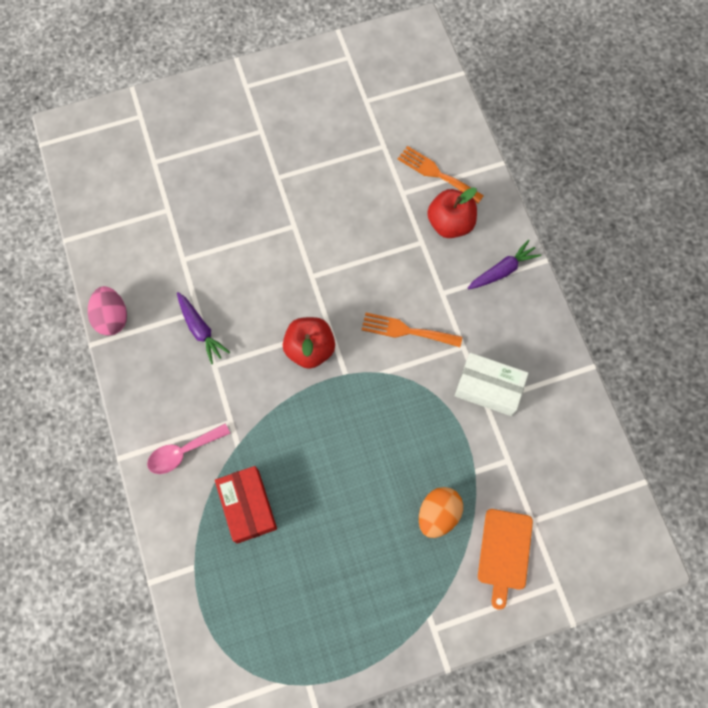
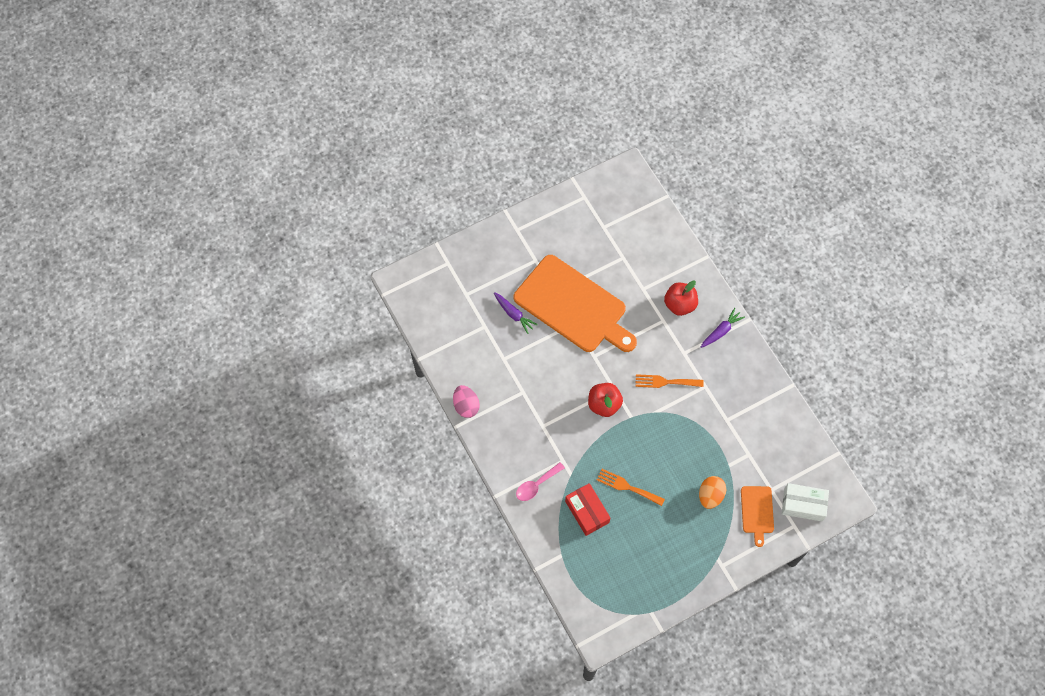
camera: 10 degrees left, 5 degrees down
purple carrot [177,292,230,364] -> purple carrot moved to [494,292,538,334]
orange fork [398,146,484,203] -> orange fork moved to [597,469,665,506]
white box [455,353,529,416] -> white box moved to [782,483,829,521]
none -> orange cutting board [514,255,637,352]

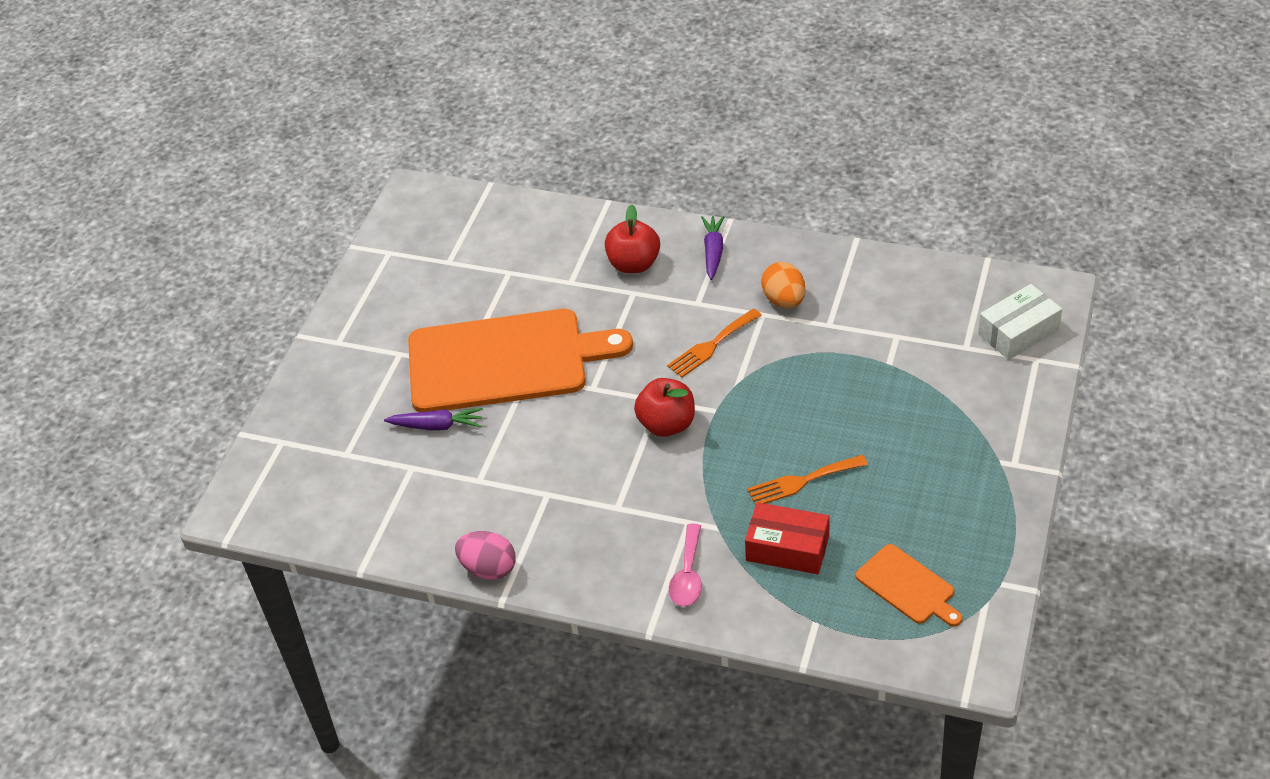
camera: 40 degrees left, 20 degrees down
orange egg [699,476,727,509] -> orange egg moved to [761,262,805,308]
orange cutting board [741,486,774,547] -> orange cutting board moved to [856,544,962,627]

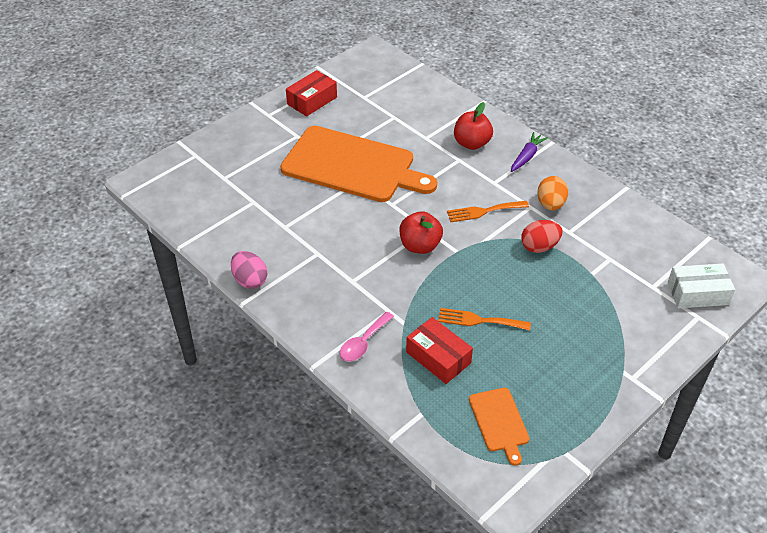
camera: 25 degrees right, 0 degrees up
purple carrot [384,408,483,431] -> none
none -> red box [286,70,337,116]
none -> red egg [521,220,563,253]

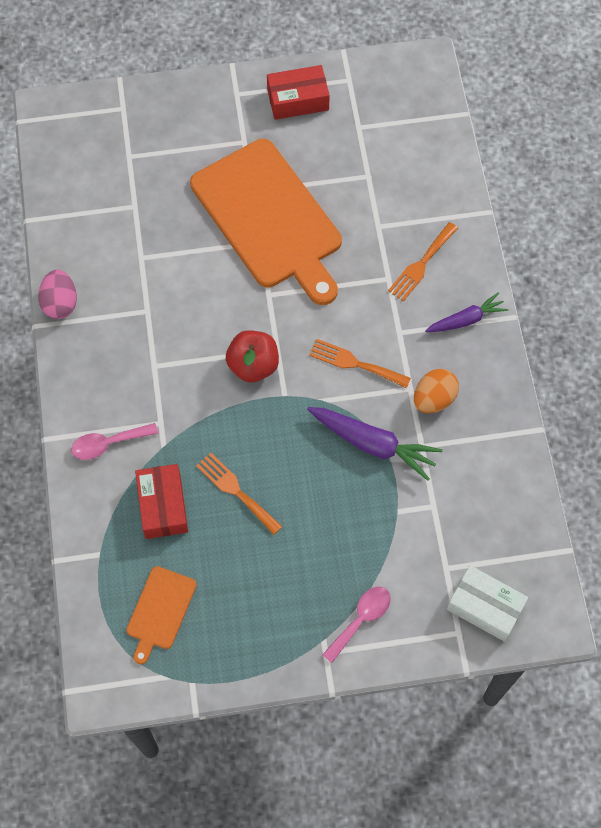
camera: 35 degrees right, 20 degrees up
red apple [454,102,493,150] -> orange fork [388,222,458,301]
red egg [521,220,563,253] -> purple carrot [307,407,443,481]
none -> pink spoon [322,587,391,663]

